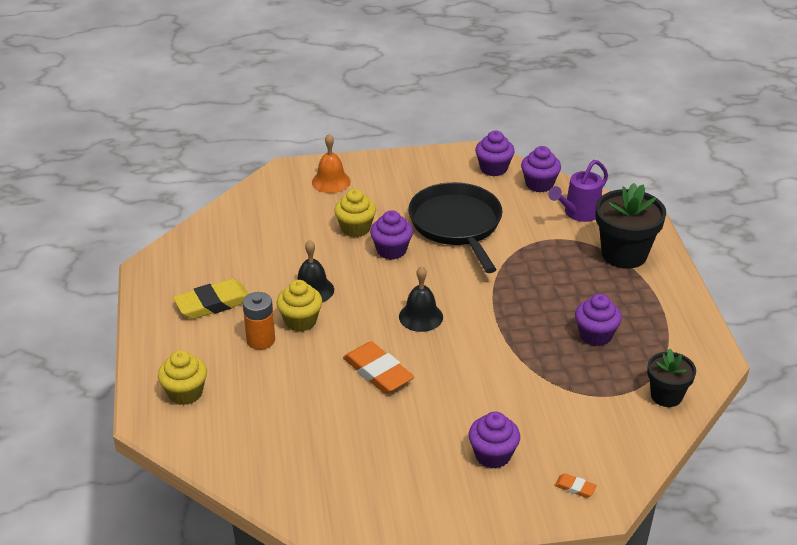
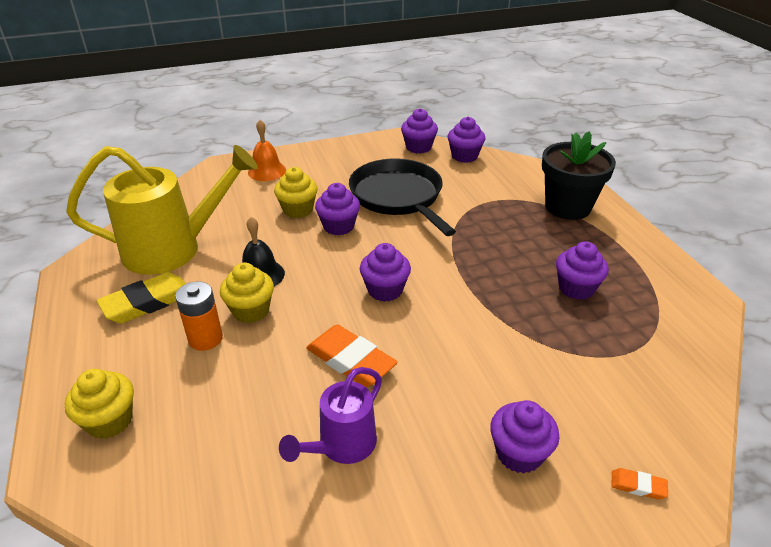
camera: 10 degrees left, 0 degrees up
black bell [399,266,443,332] -> purple cupcake [360,243,411,302]
purple watering can [548,160,608,222] -> purple watering can moved to [279,367,382,464]
black flower pot [647,349,696,407] -> none
none -> yellow watering can [66,145,258,275]

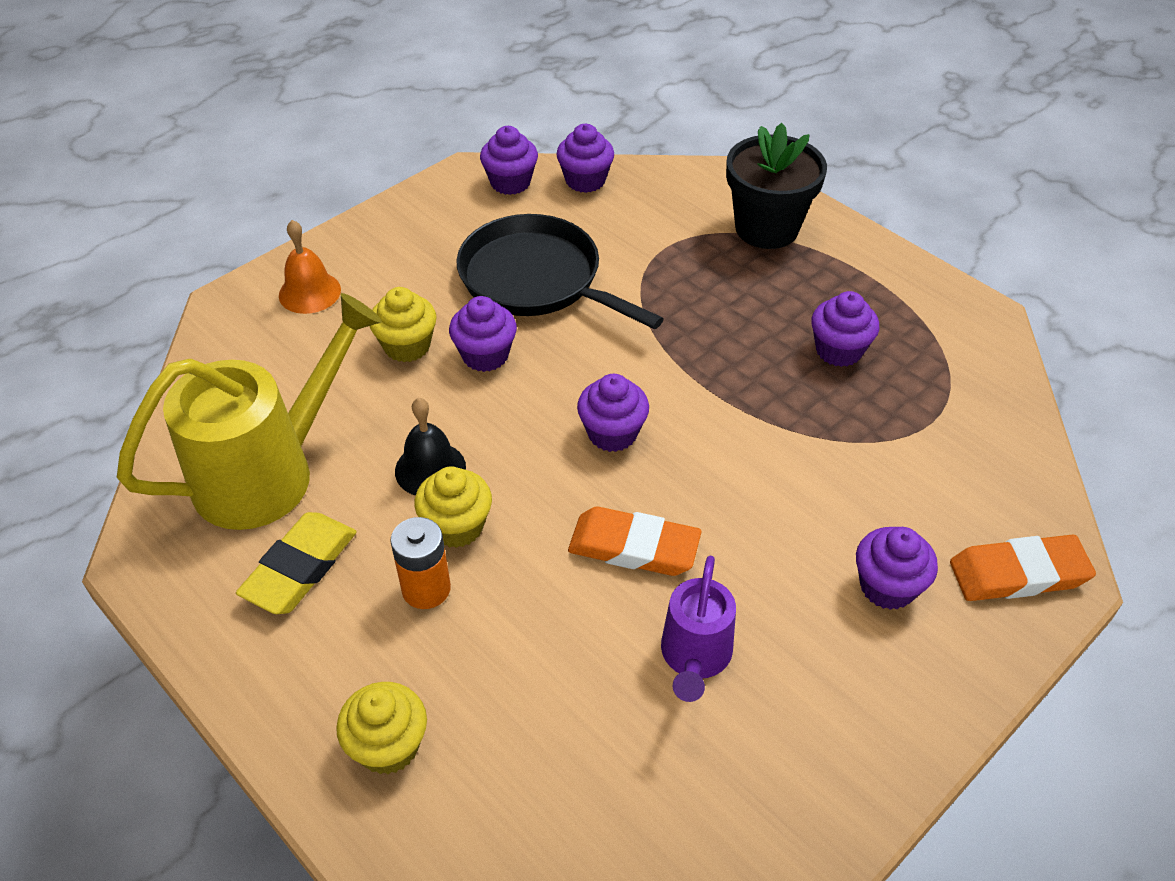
camera: 25 degrees left, 10 degrees up
orange eraser [611,468,668,500] -> orange eraser [950,535,1096,601], size x2.20

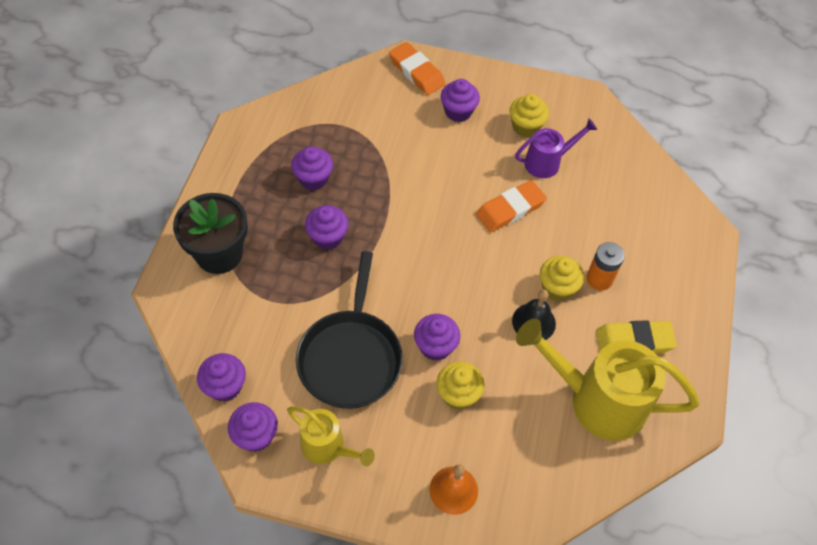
camera: 125 degrees left, 10 degrees up
yellow cupcake [336,682,427,774] -> yellow cupcake moved to [509,94,549,137]
orange eraser [568,507,702,576] -> orange eraser turned 75 degrees clockwise [476,180,547,232]
purple cupcake [577,374,649,452] -> purple cupcake moved to [305,205,349,250]
none -> yellow watering can [287,406,375,466]

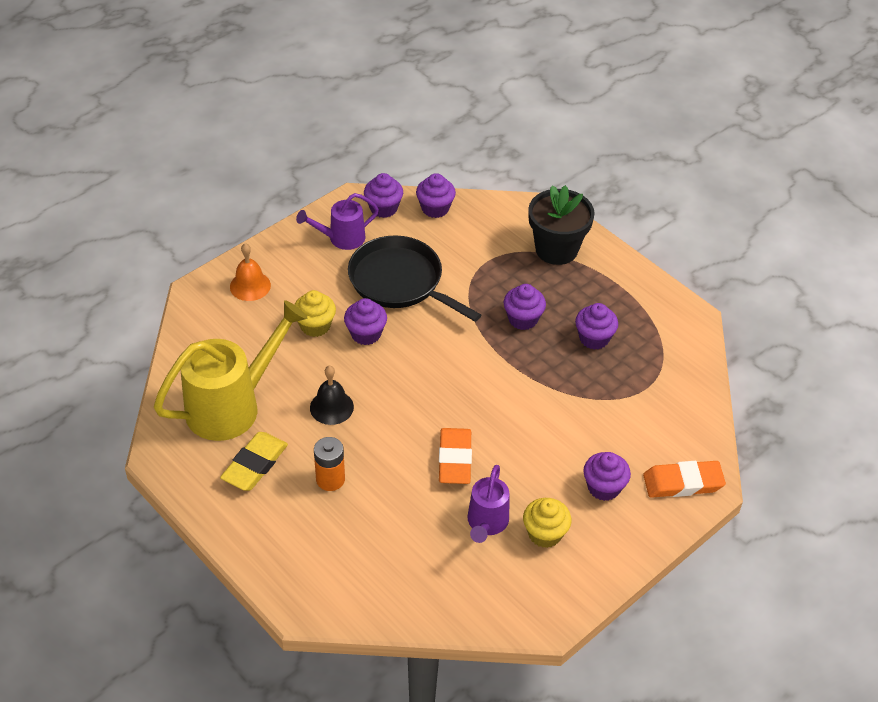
camera: 125 degrees right, 10 degrees down
yellow watering can [287,406,375,466] -> purple watering can [296,193,379,250]
yellow cupcake [540,256,584,301] -> none

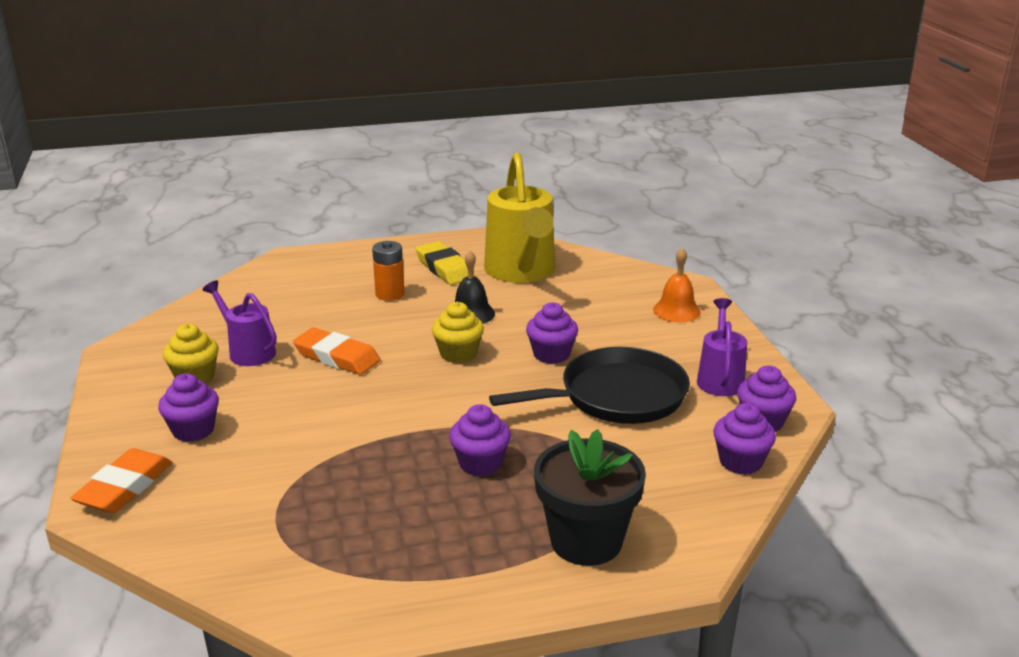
camera: 120 degrees right, 20 degrees down
yellow cupcake [294,290,336,337] -> yellow cupcake moved to [432,302,484,363]
purple cupcake [575,303,618,350] -> none

